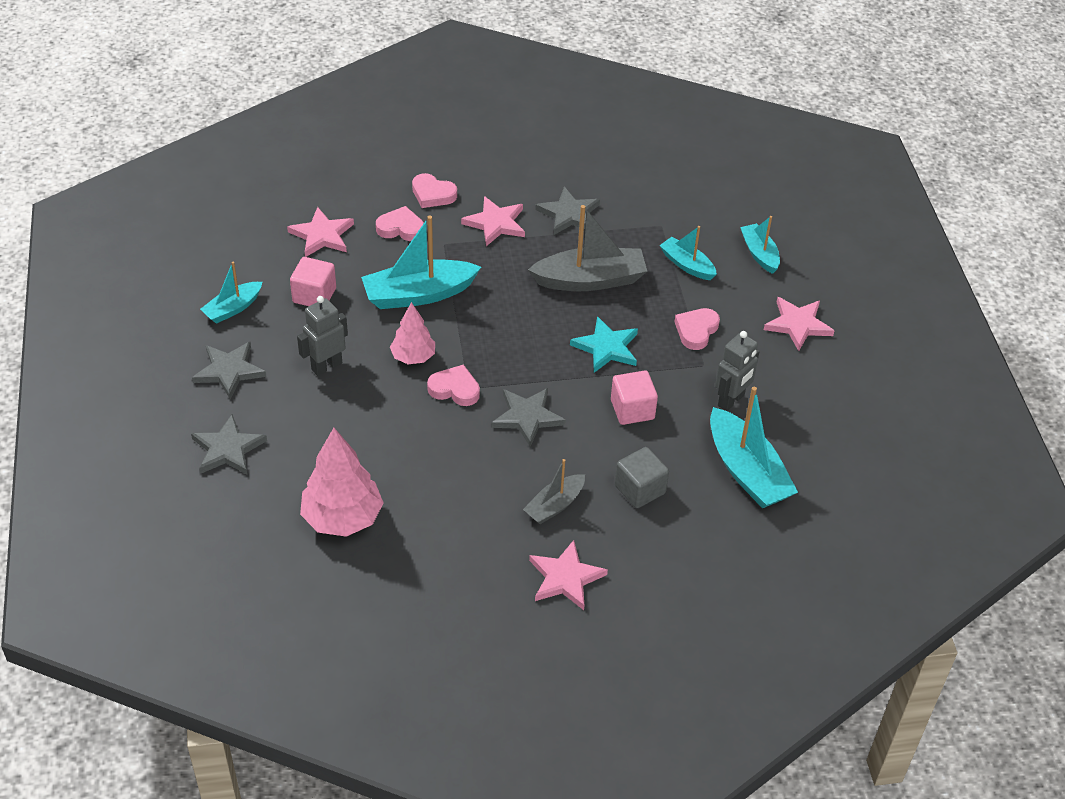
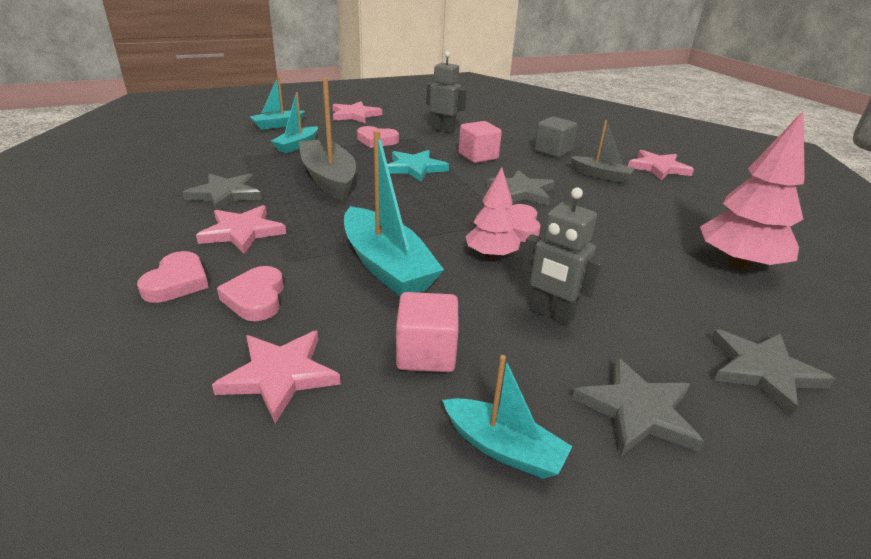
camera: 105 degrees left, 15 degrees down
turquoise boat [710,387,798,508] -> none

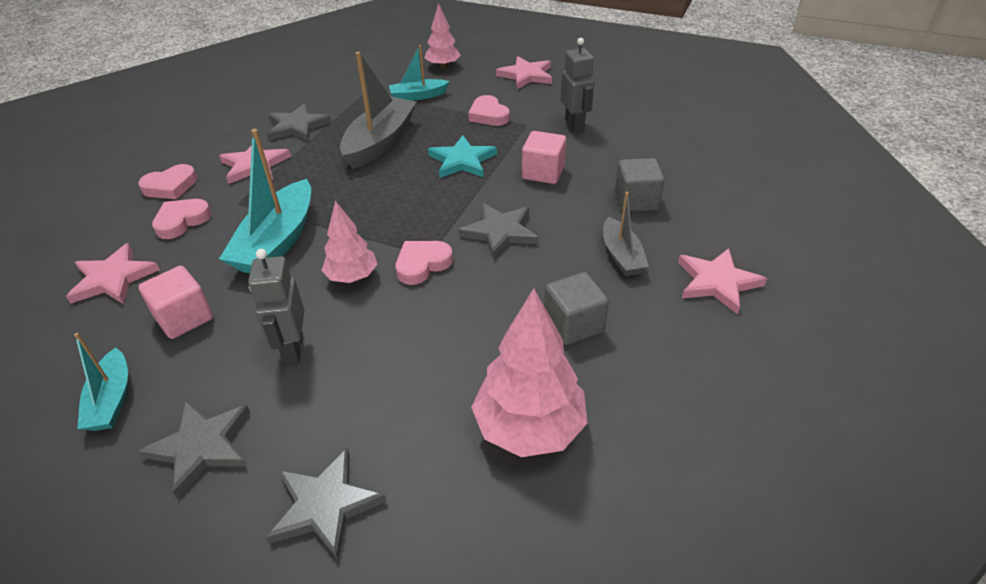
camera: 50 degrees right, 10 degrees up
turquoise boat [250,76,305,130] -> pink tree [425,3,461,68]
none -> grey cube [544,272,609,345]

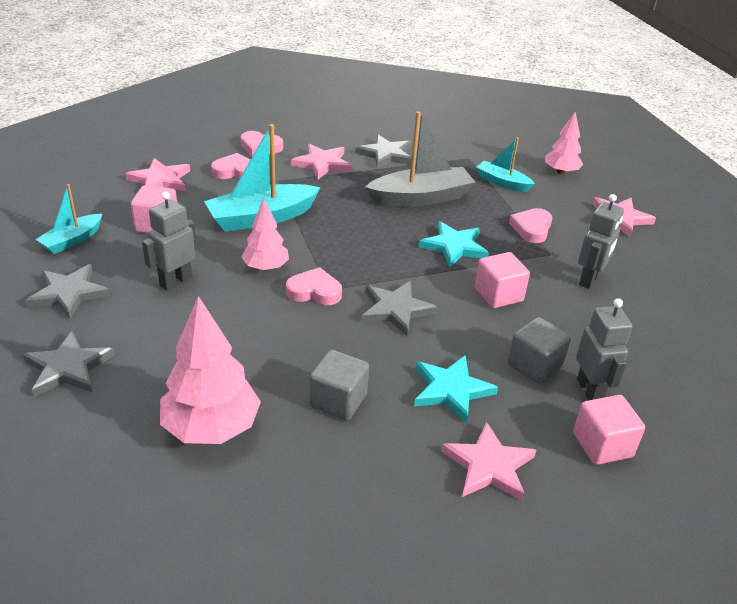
camera: 45 degrees right, 5 degrees down
grey boat [603,192,649,276] -> turquoise star [414,355,498,423]
none -> pink cube [573,395,645,465]
none -> grey robot [576,299,633,400]

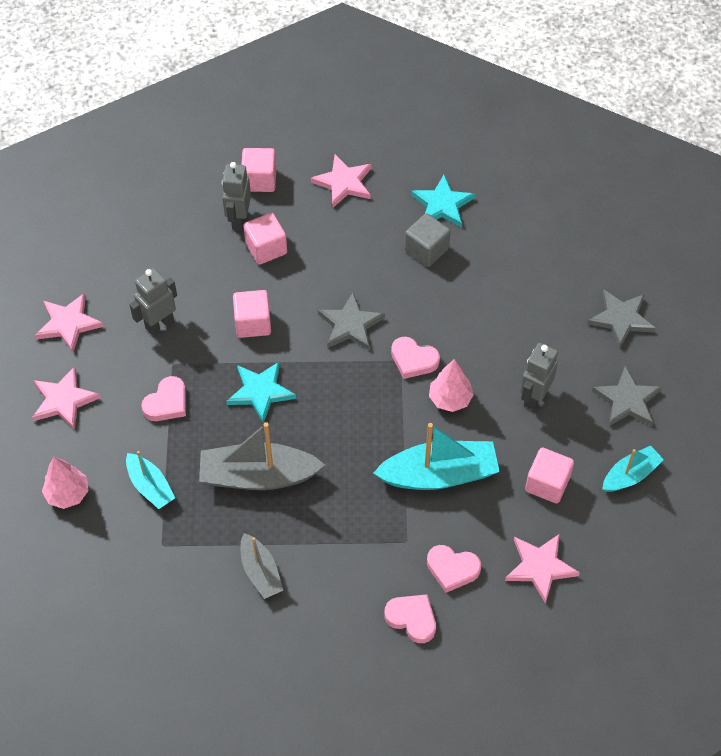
camera: 160 degrees left, 20 degrees up
grey robot [142,191,197,291] -> grey robot turned 150 degrees clockwise [520,343,558,410]
pink tree [160,296,261,444] -> none
pink star [291,144,352,180] -> pink star moved to [35,293,104,352]
grey star [356,135,412,169] -> grey boat [241,533,283,599]
turquoise star [414,355,498,423] -> turquoise star moved to [411,175,475,228]
grey cube [508,317,571,384] -> pink cube [243,213,287,265]

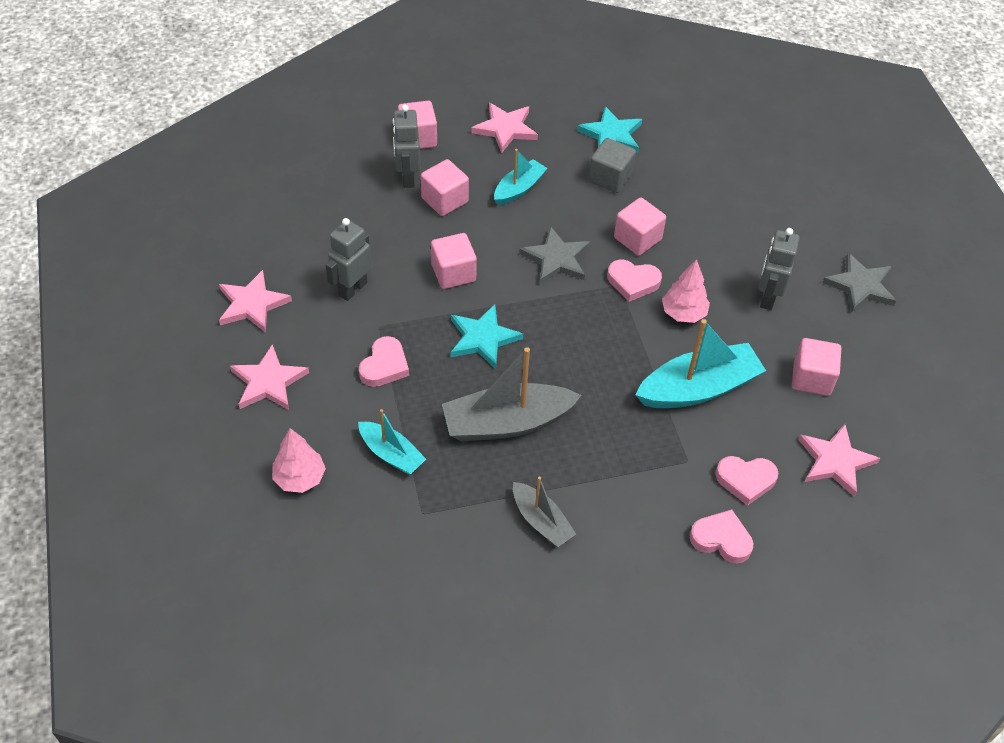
camera: 15 degrees left, 5 degrees down
grey star [587,289,656,349] -> none
turquoise boat [602,446,664,492] -> turquoise boat moved to [494,149,548,205]
none -> pink cube [614,197,666,256]

